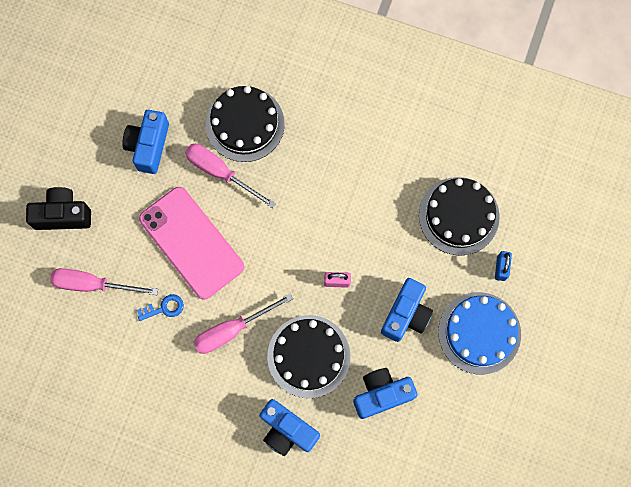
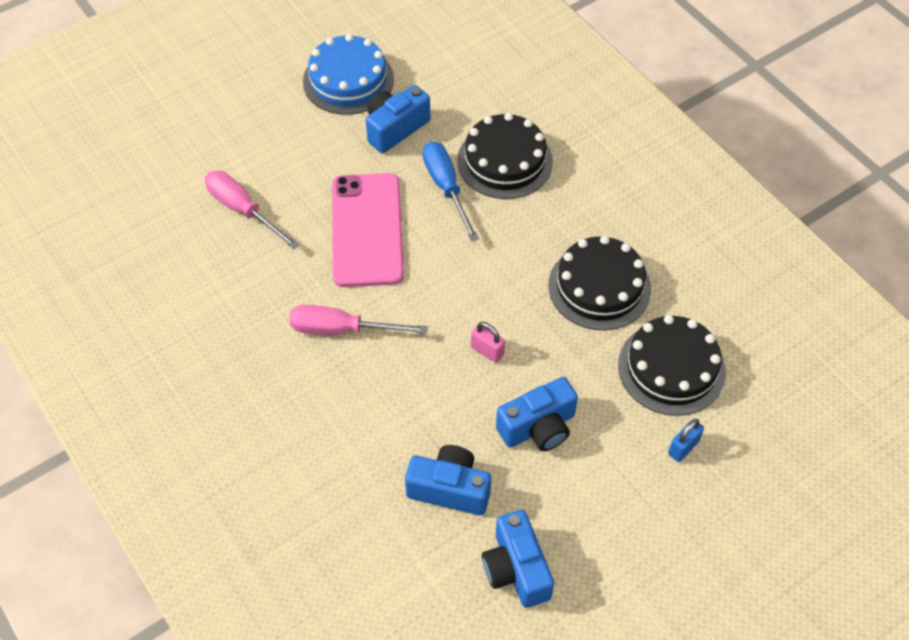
camera: 35 degrees right, 20 degrees down
black camera [26,187,91,230] -> none
blue key [137,294,184,321] -> none
pink screwdriver [185,144,276,208] -> blue screwdriver [423,142,479,241]
blue camera [260,399,320,456] -> blue camera moved to [482,510,554,608]
black cake [267,315,350,398] -> black cake moved to [548,236,651,330]
blue cake [438,292,521,375] -> blue cake moved to [303,34,394,115]

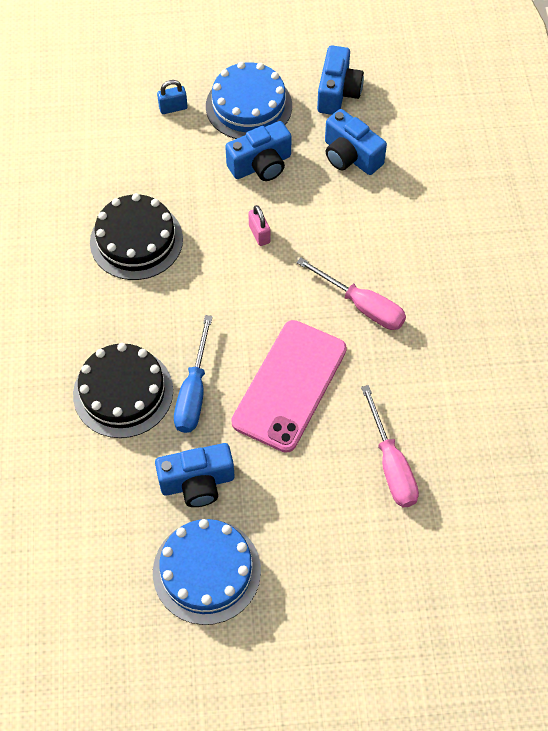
camera: 150 degrees left, 5 degrees up
blue camera [496,377,578,451] -> blue camera turned 150 degrees clockwise [225,121,292,181]
black cake [618,315,726,416] -> none
none -> blue cake [206,62,292,139]

